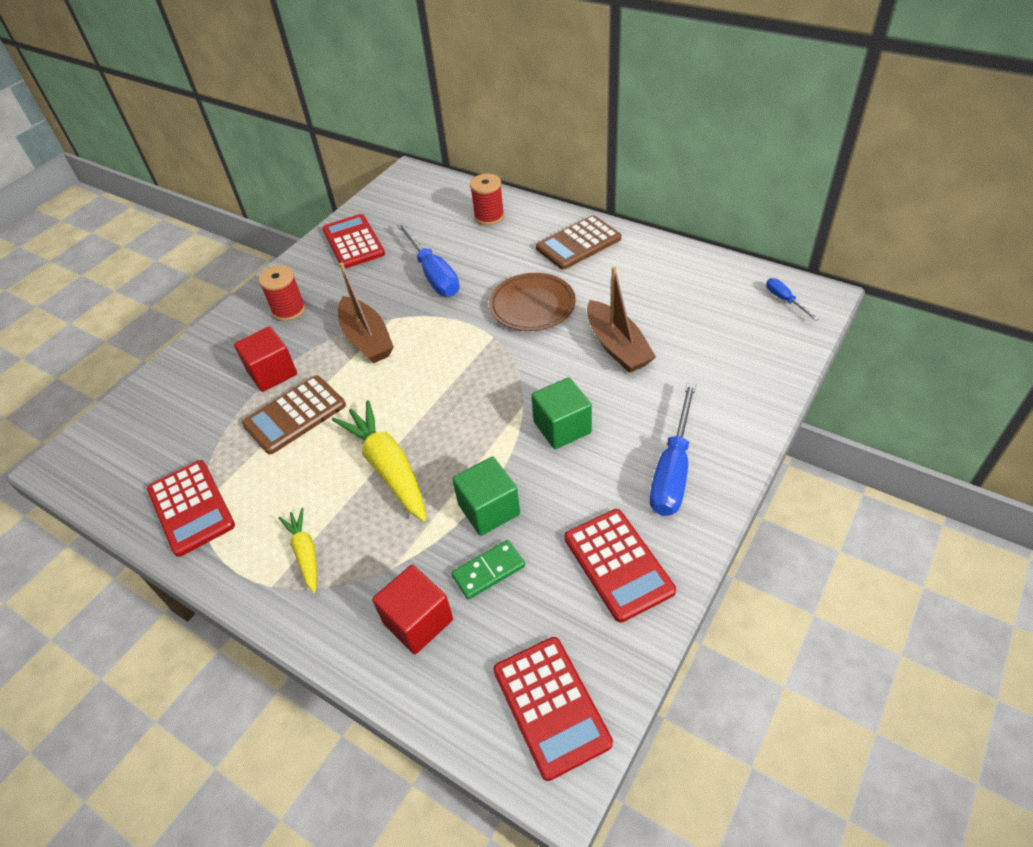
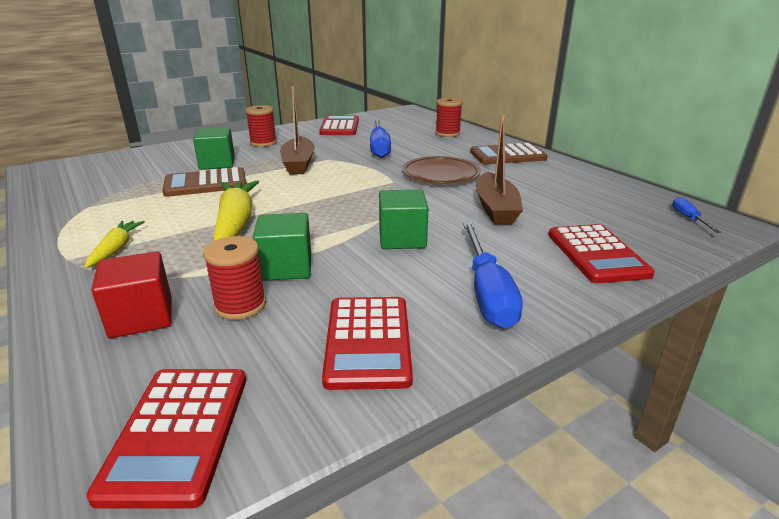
camera: 20 degrees right, 20 degrees down
red calculator [147,460,235,557] -> red calculator moved to [548,224,655,283]
red cube [234,326,297,392] -> green cube [193,127,235,170]
green domino [451,540,525,600] -> red spool [203,236,266,320]
blue screwdriver [650,382,696,516] -> blue screwdriver turned 45 degrees counterclockwise [463,222,523,329]

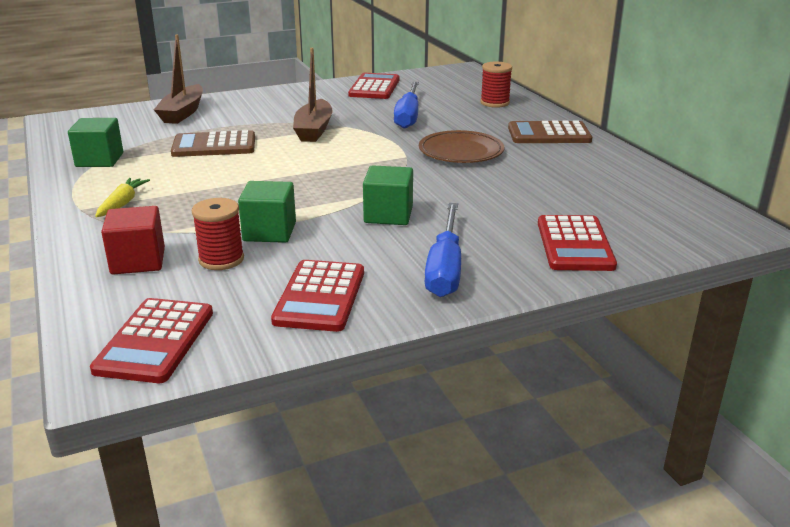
camera: 10 degrees right, 0 degrees up
green cube [193,127,235,170] -> green cube moved to [68,118,123,167]
yellow carrot [213,180,259,241] -> none
red spool [245,105,277,147] -> none
brown boat [476,115,523,224] -> brown boat moved to [154,35,203,124]
blue screwdriver [672,197,722,233] -> none

